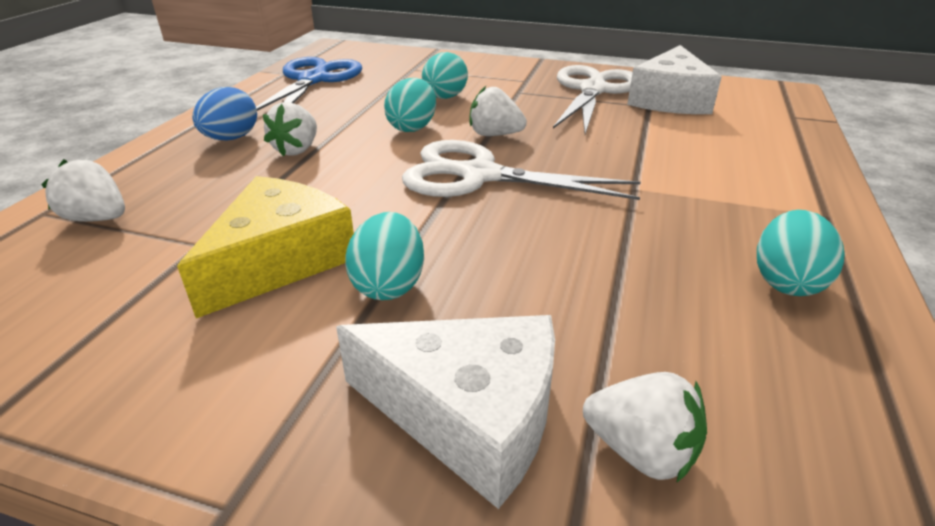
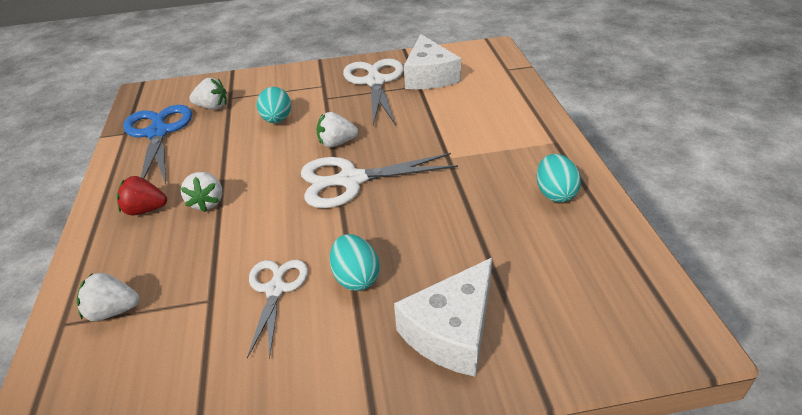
camera: 25 degrees left, 5 degrees up
yellow cheese [177,176,354,318] -> white scissors [247,260,308,359]
blue egg [192,87,257,140] -> red strawberry [117,176,167,216]
white cheese [336,315,555,509] -> white cheese turned 135 degrees clockwise [394,258,492,377]
turquoise egg [384,78,436,132] -> none
white strawberry [583,372,707,483] -> white strawberry moved to [189,78,227,109]

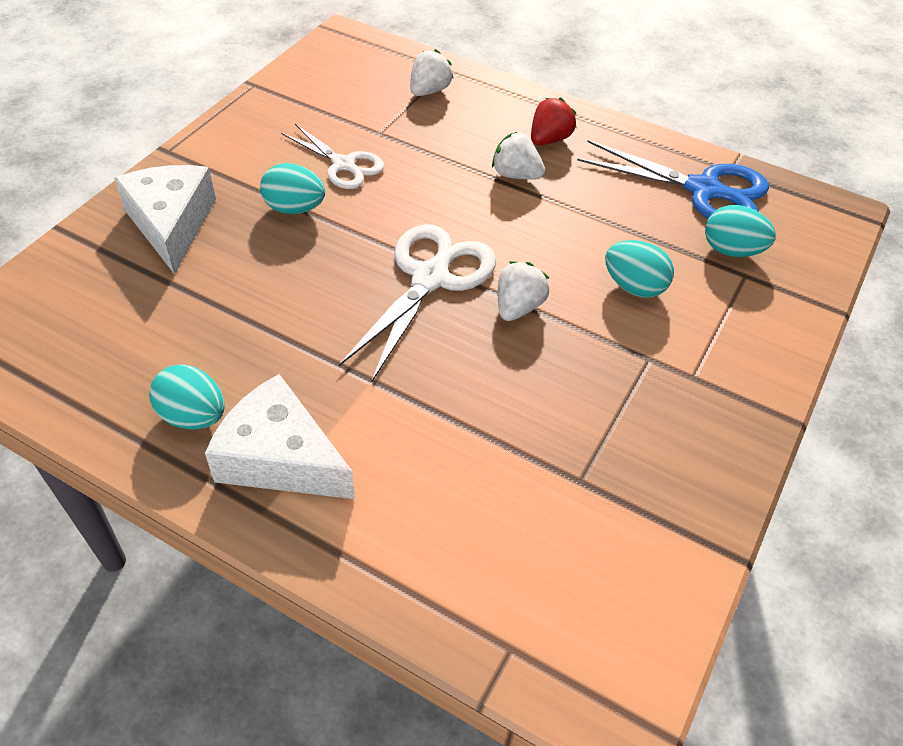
camera: 125 degrees right, 10 degrees up
white strawberry [189,78,227,109] -> turquoise egg [705,205,776,257]
white scissors [343,59,404,126] -> none
white cheese [404,34,461,89] -> white cheese moved to [205,374,355,499]

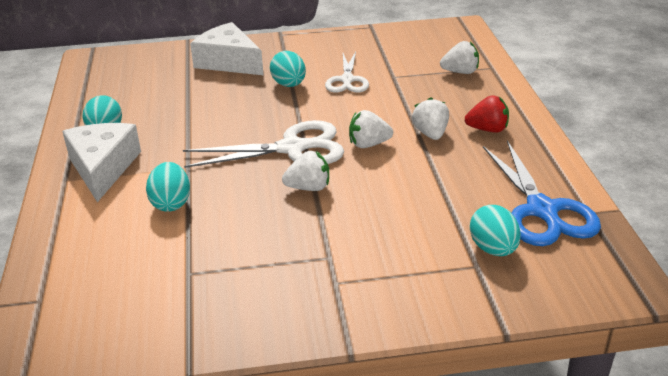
camera: 55 degrees right, 15 degrees down
white cheese [114,165,216,274] -> white cheese turned 90 degrees counterclockwise [190,22,264,75]
turquoise egg [605,240,674,297] -> turquoise egg moved to [146,162,190,212]
none -> white strawberry [349,110,393,148]

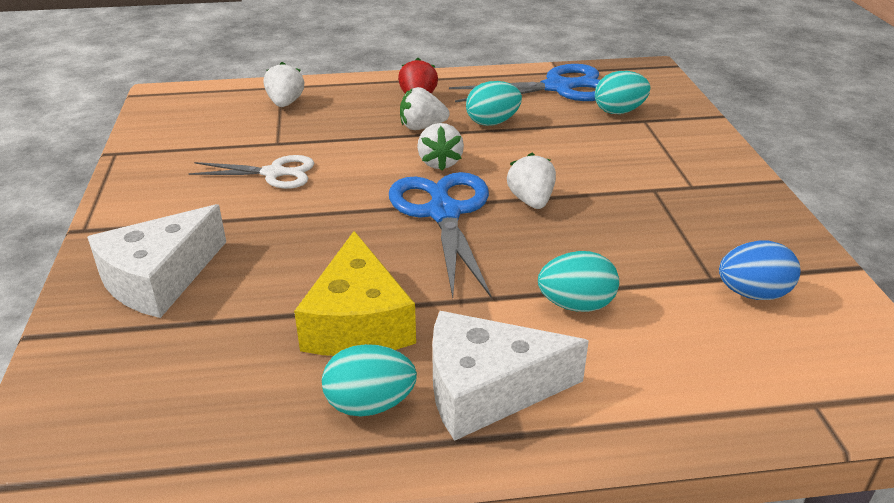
camera: 90 degrees left, 0 degrees up
white scissors [183,120,344,168] -> blue scissors [389,172,491,298]
turquoise egg [270,51,306,87] -> turquoise egg moved to [466,81,522,126]
none -> yellow cheese [294,231,416,356]
none -> blue egg [719,240,801,300]

